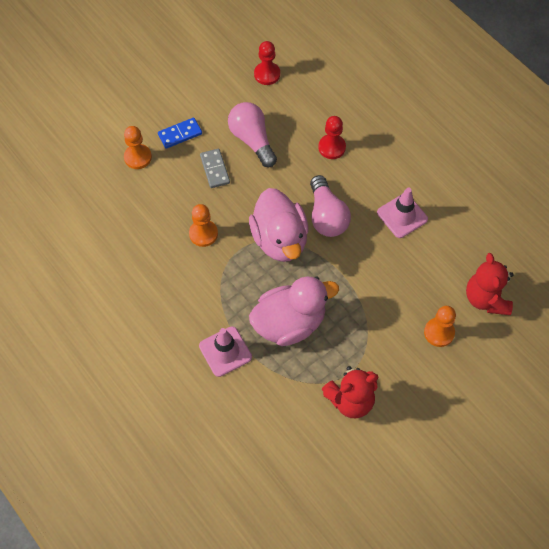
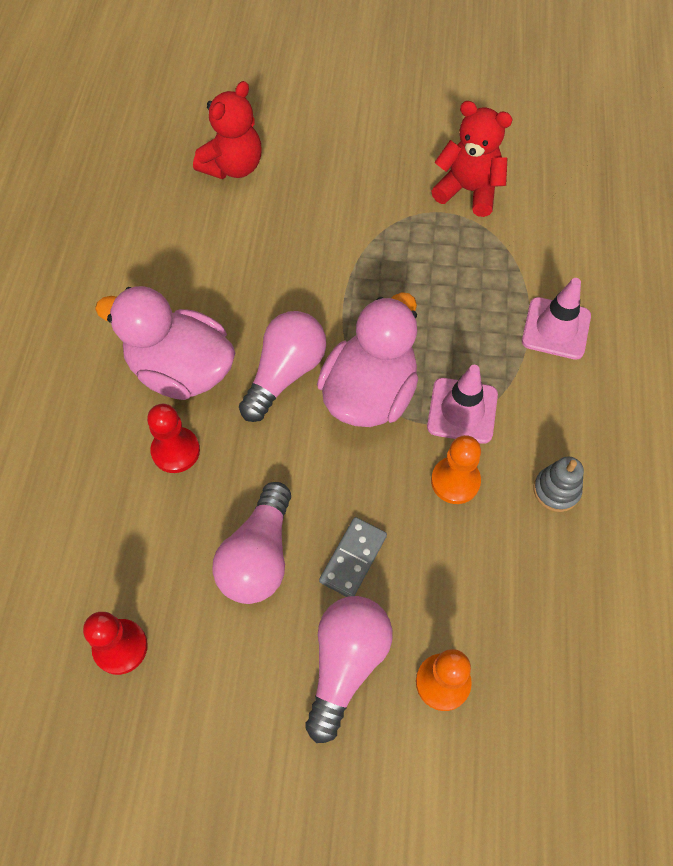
camera: 135 degrees left, 0 degrees up
blue domino [158,118,202,149] -> pink light bulb [305,596,393,743]
pink duck [249,277,339,346] -> pink duck moved to [95,286,235,400]
pink traffic cone [377,188,428,238] -> pink traffic cone moved to [427,365,498,444]
orange pawn [424,306,456,347] -> none
none -> grey stacking toy [534,456,584,512]

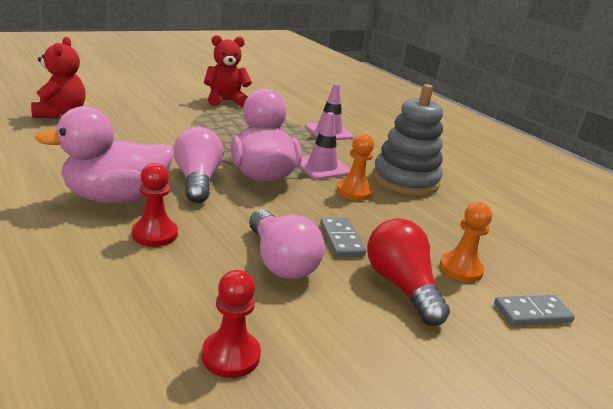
camera: 45 degrees left, 35 degrees down
pink light bulb [305,596,393,743] -> red light bulb [367,218,450,326]
grey stacking toy [534,456,584,512] -> grey stacking toy [373,84,443,196], size x2.15
none -> grey domino [494,295,575,326]

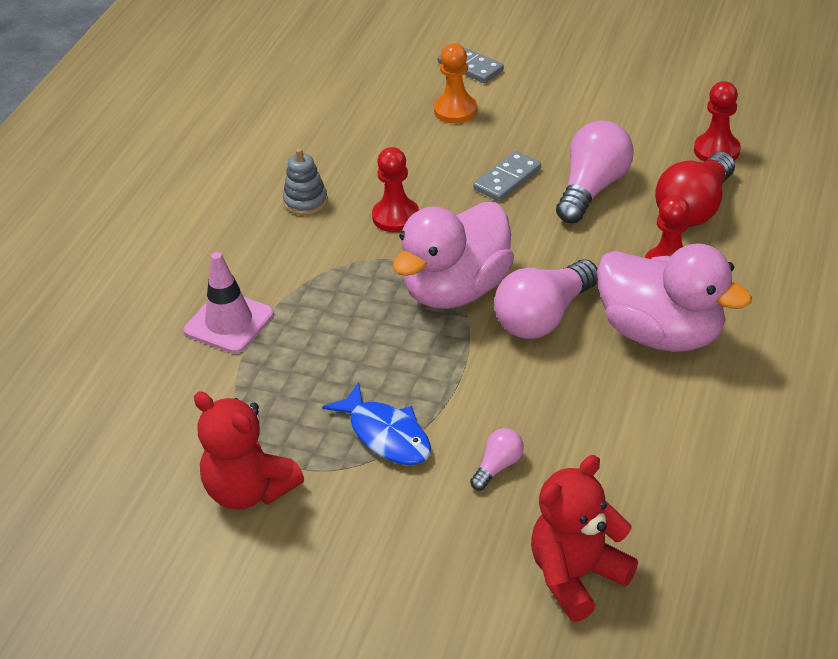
camera: 120 degrees left, 15 degrees up
pink traffic cone [299,112,350,180] -> none
orange pawn [337,134,374,201] -> red pawn [372,147,419,232]
red light bulb [367,218,450,326] -> red light bulb moved to [655,152,735,227]
grey stacking toy [373,84,443,196] -> grey stacking toy [283,148,328,215], size x0.46
none -> blue fish [322,382,431,465]
none -> pink light bulb [470,428,524,490]

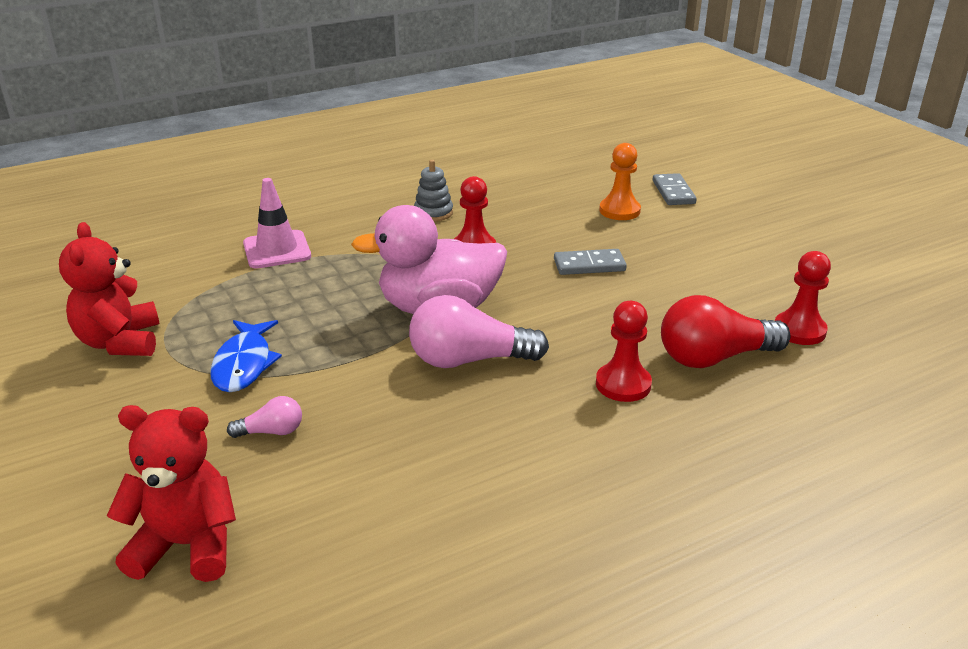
camera: 40 degrees right, 10 degrees down
pink light bulb [556,120,634,223] -> none
pink duck [597,243,752,352] -> none

